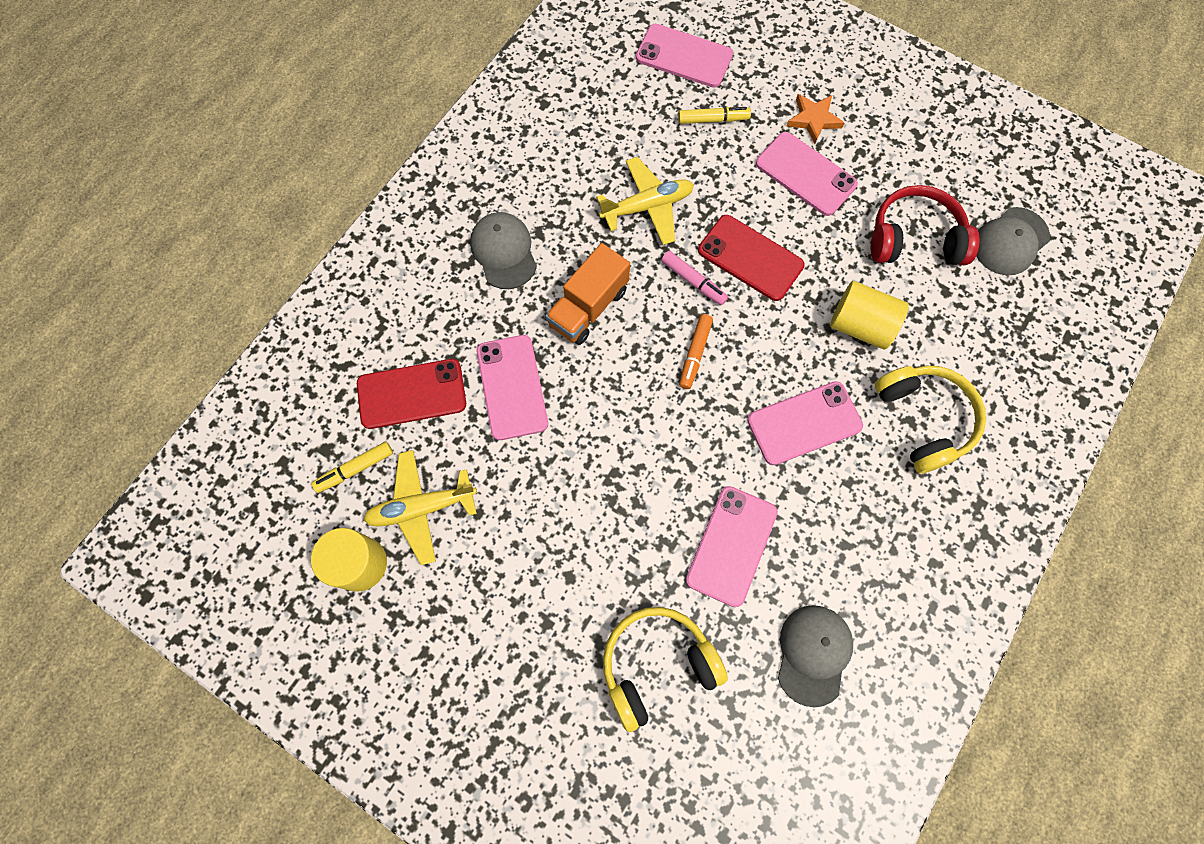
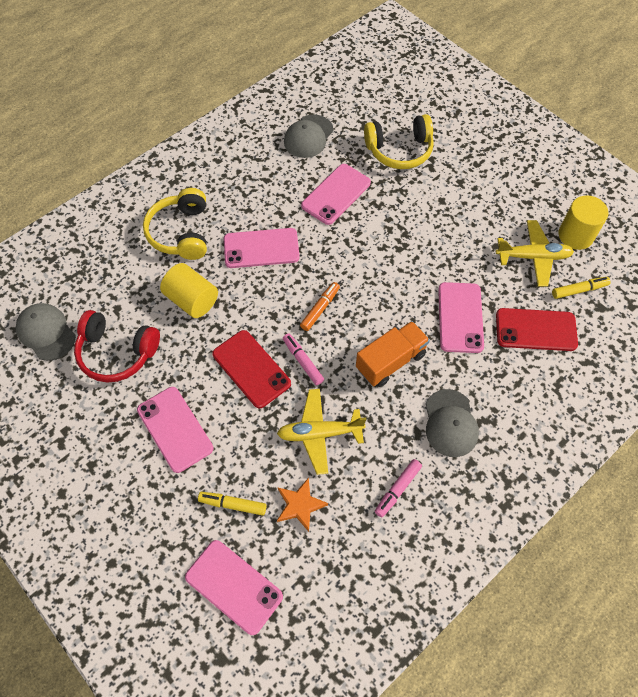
camera: 165 degrees left, 10 degrees down
orange star [787,94,844,144] -> orange star moved to [277,478,328,532]
grey cap [976,207,1050,275] -> grey cap turned 105 degrees counterclockwise [16,303,75,361]
none -> pink marker [375,459,422,517]

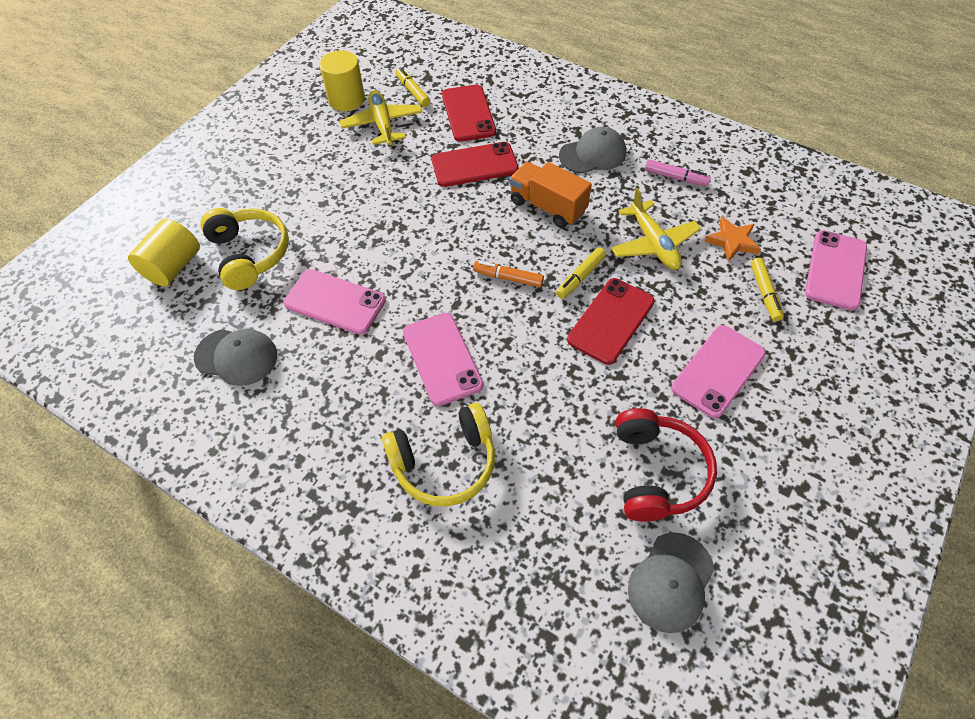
camera: 105 degrees left, 5 degrees down
yellow cylinder [160,263,218,318] -> yellow cylinder moved to [128,219,200,286]
pink marker [283,333,324,385] -> yellow marker [556,247,606,299]
pink phone [438,282,484,353] -> red phone [432,142,519,187]

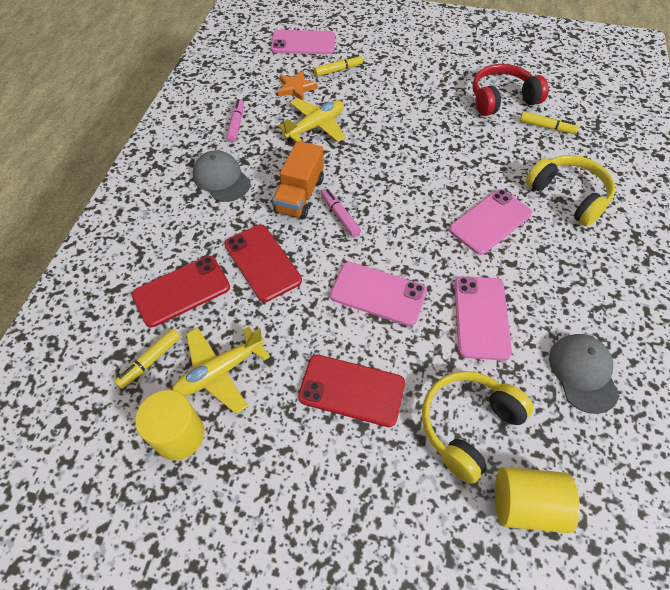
camera: 110 degrees left, 0 degrees up
orange marker [473,261,544,287] -> none
yellow marker [556,247,606,299] -> yellow marker moved to [520,112,579,134]
red phone [567,278,655,365] -> red phone moved to [298,355,405,427]
grey cap [628,532,715,633] -> none
pink phone [671,325,766,418] -> pink phone moved to [330,262,427,326]
none -> pink marker [321,188,361,237]

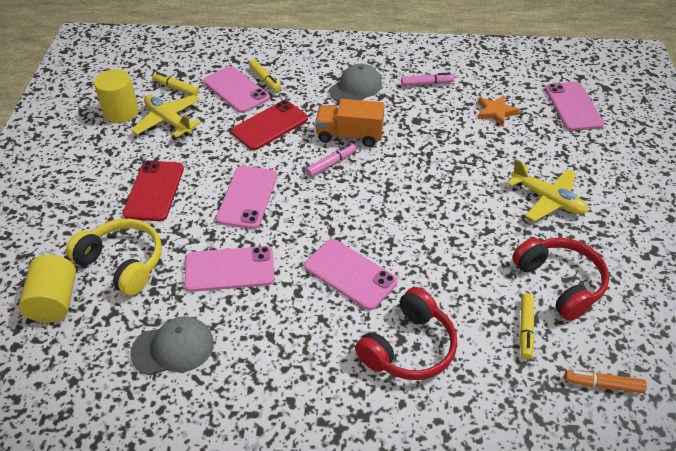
camera: 80 degrees right, 10 degrees down
red phone [132,256,230,327] -> pink phone [203,66,270,113]
yellow plane [278,98,346,142] -> yellow plane moved to [507,159,588,221]
yellow marker [314,55,363,77] -> yellow marker moved to [249,59,281,92]
yellow headphones [525,155,615,226] -> red headphones [355,287,457,380]
none -> orange marker [564,370,647,393]

